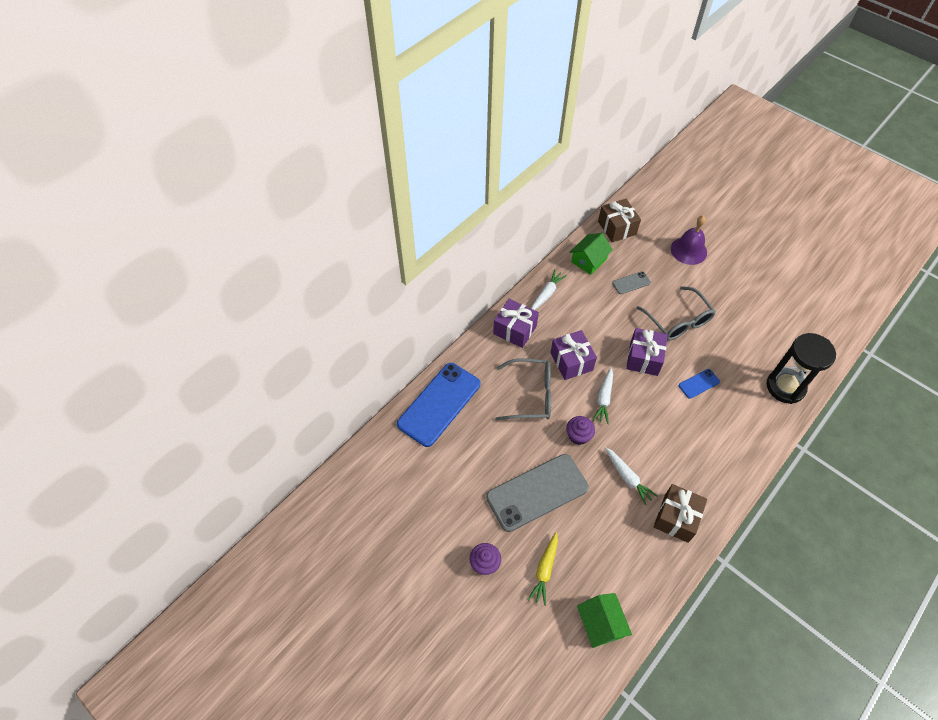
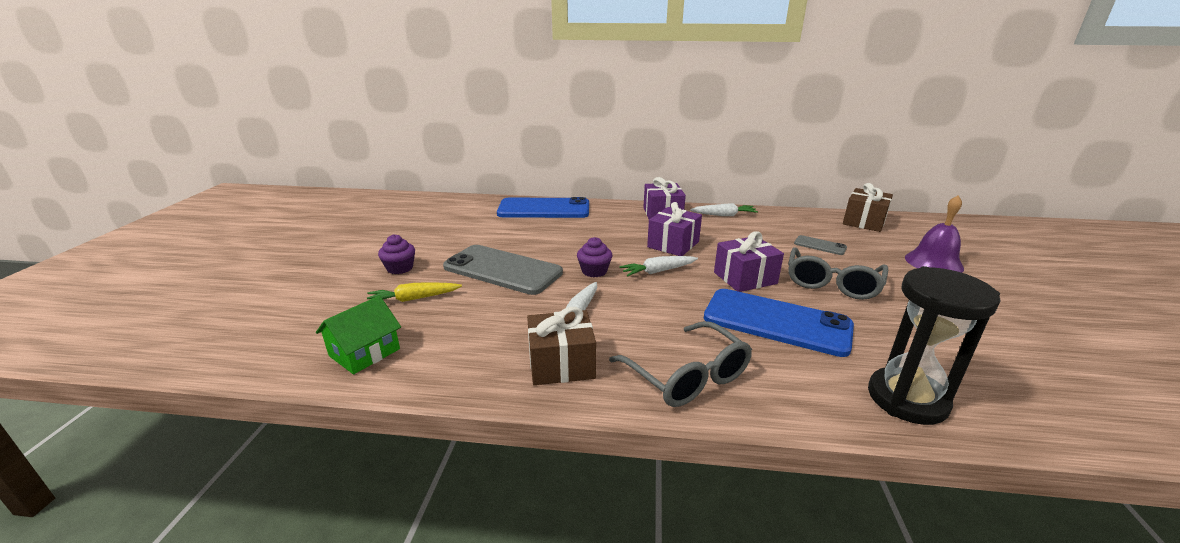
camera: 55 degrees right, 30 degrees down
grey glasses [495,358,551,421] -> grey glasses moved to [609,321,752,407]
green house [570,233,613,275] -> none
blue phone [679,369,720,399] -> blue phone [704,289,854,357], size x2.24

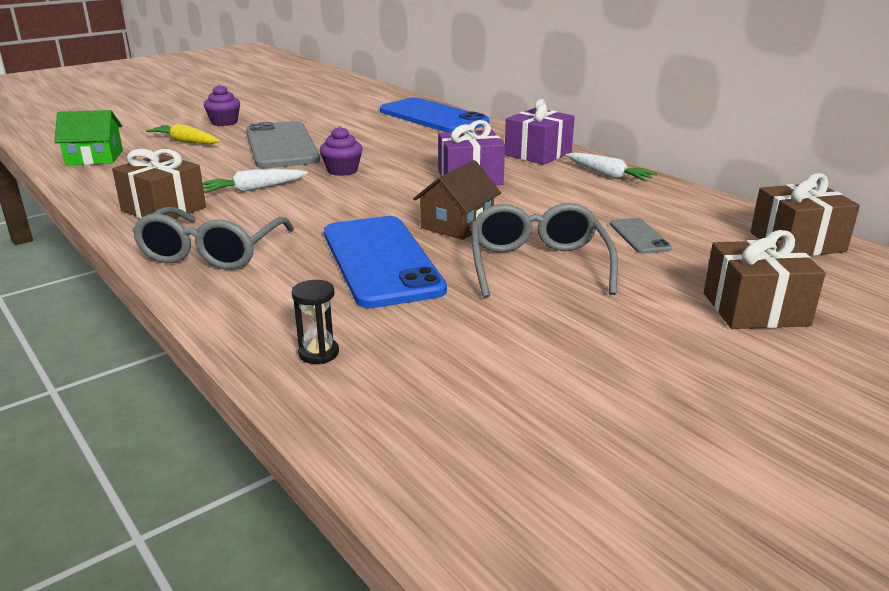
camera: 45 degrees right, 0 degrees up
white carrot [619,256,698,277] -> none
purple gift [714,231,784,292] -> brown house [413,160,501,240]
grey glasses [788,247,888,300] -> grey glasses turned 105 degrees clockwise [471,203,618,298]
black hourglass [868,266,1000,425] -> black hourglass [292,280,339,364], size x0.42
purple bell [905,195,964,273] -> brown gift [704,230,826,329]

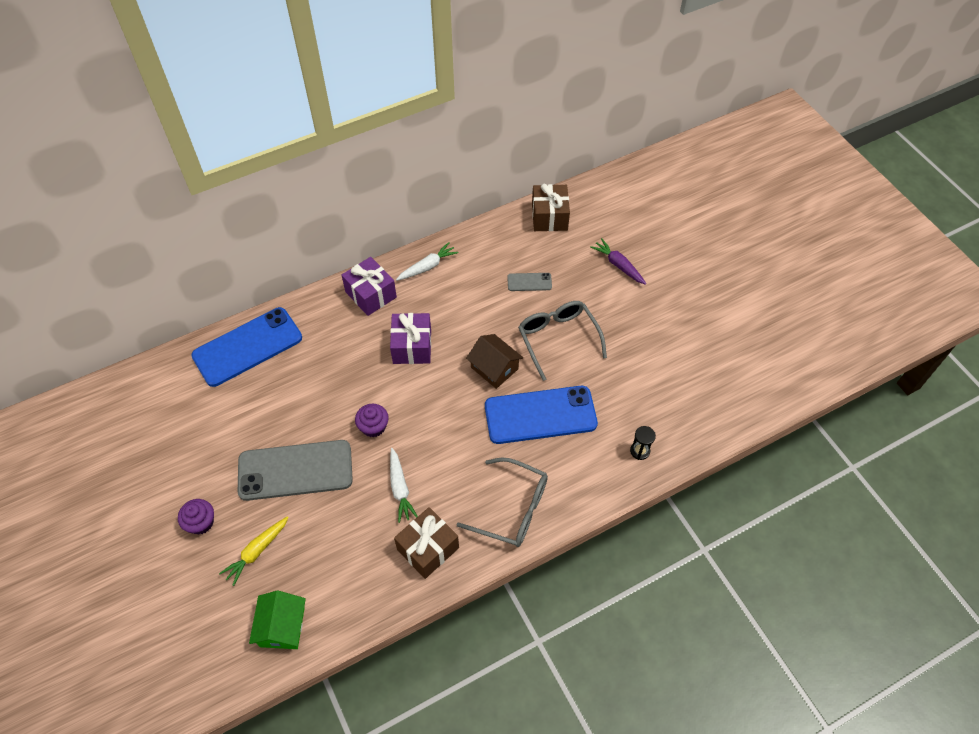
camera: 80 degrees left, 30 degrees up
grey glasses [471,203,618,298] -> grey glasses turned 60 degrees clockwise [518,301,607,381]
brown gift [704,230,826,329] -> purple carrot [590,238,646,285]

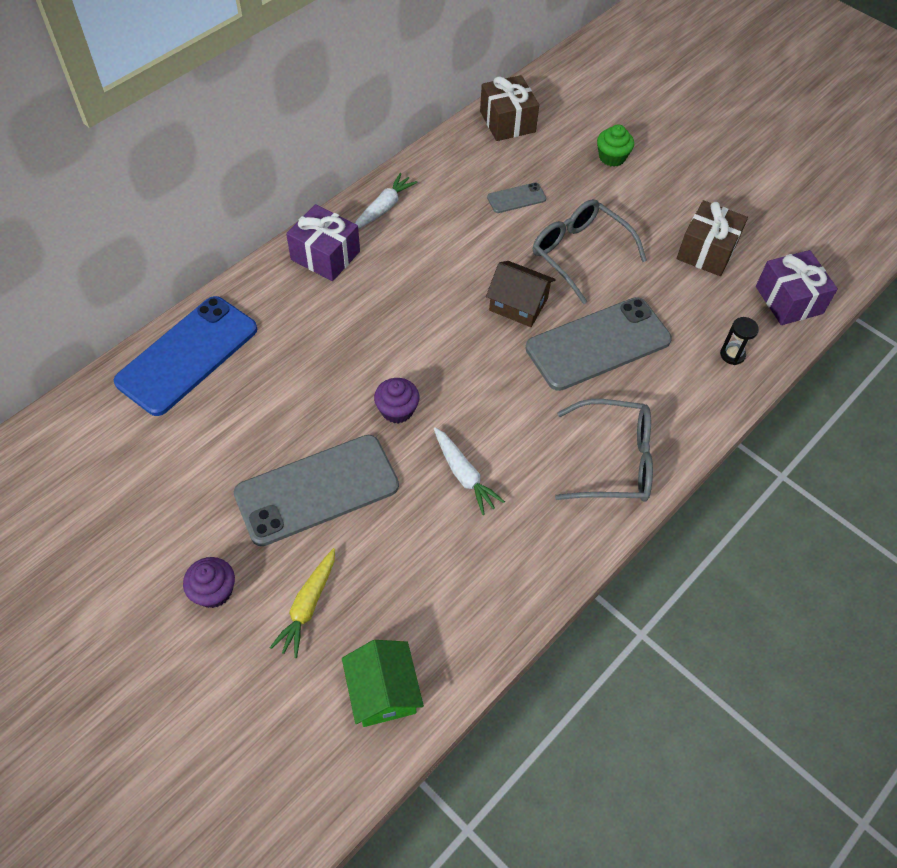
camera: 20 degrees left, 0 degrees up
purple gift [390,313,431,364] -> purple gift moved to [756,250,838,325]
brown gift [394,507,459,579] -> brown gift moved to [677,200,748,276]
blue phone [485,386,598,444] -> grey phone [526,297,672,391]
purple carrot [590,238,646,285] -> green cupcake [597,124,634,167]

